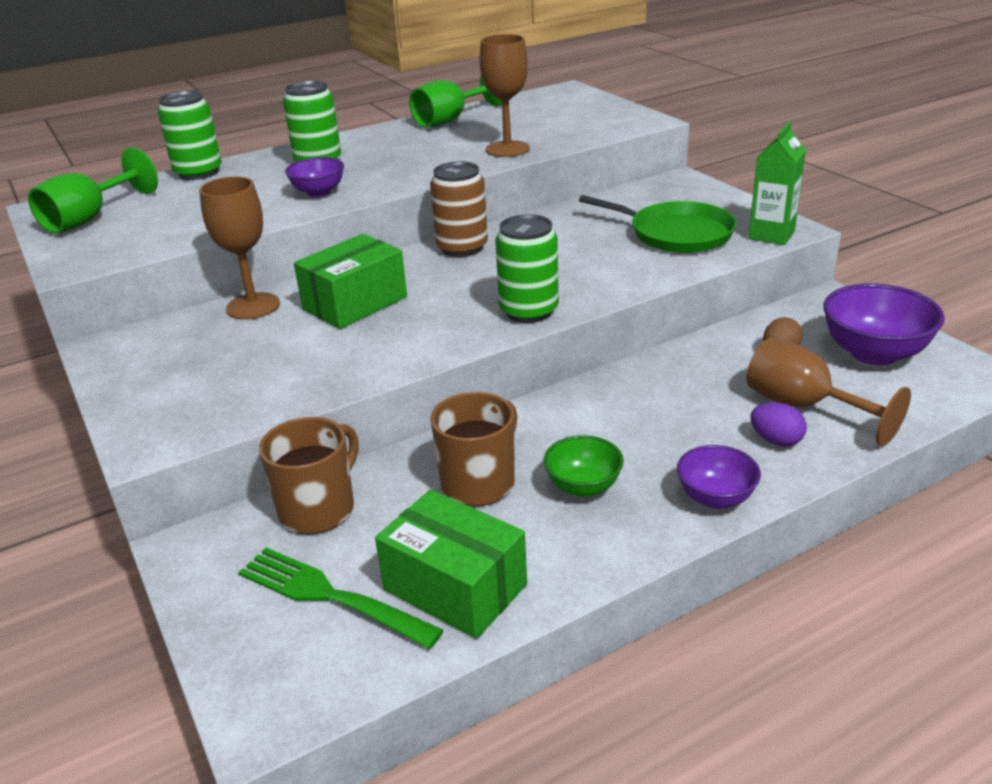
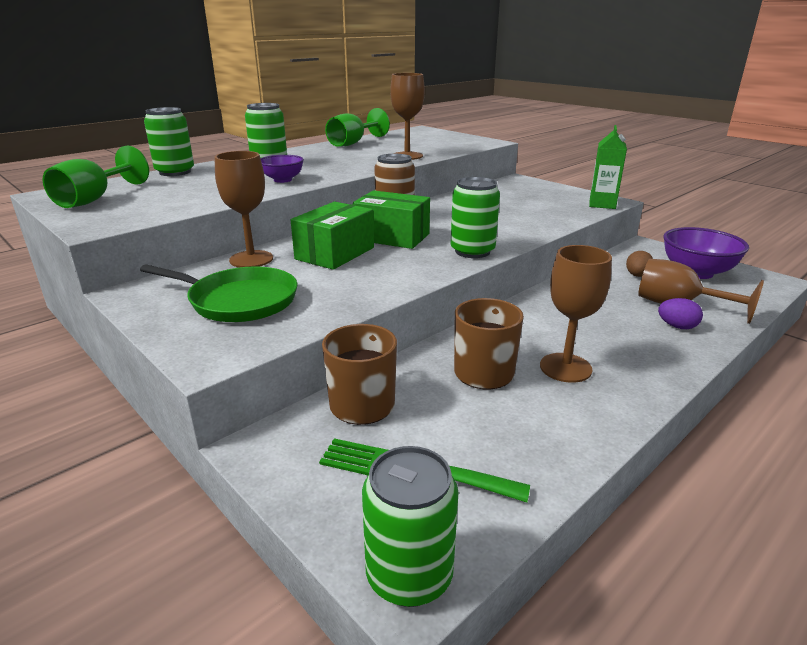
camera: 15 degrees left, 5 degrees down
green box [375,489,527,639] -> green box moved to [353,190,430,249]
green bowl [544,435,624,497] -> brown goblet [540,245,612,383]
green pan [579,195,736,253] -> green pan moved to [140,264,298,322]
purple bowl [677,445,761,509] -> none
none -> green can [362,446,459,607]

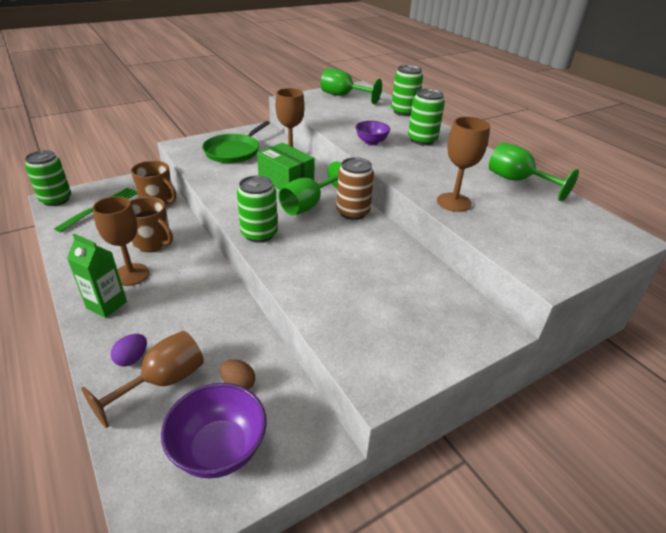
camera: 100 degrees right, 10 degrees up
green box [353,190,430,249] -> green goblet [278,161,342,216]
green carton [589,125,627,209] -> green carton moved to [67,234,127,318]

